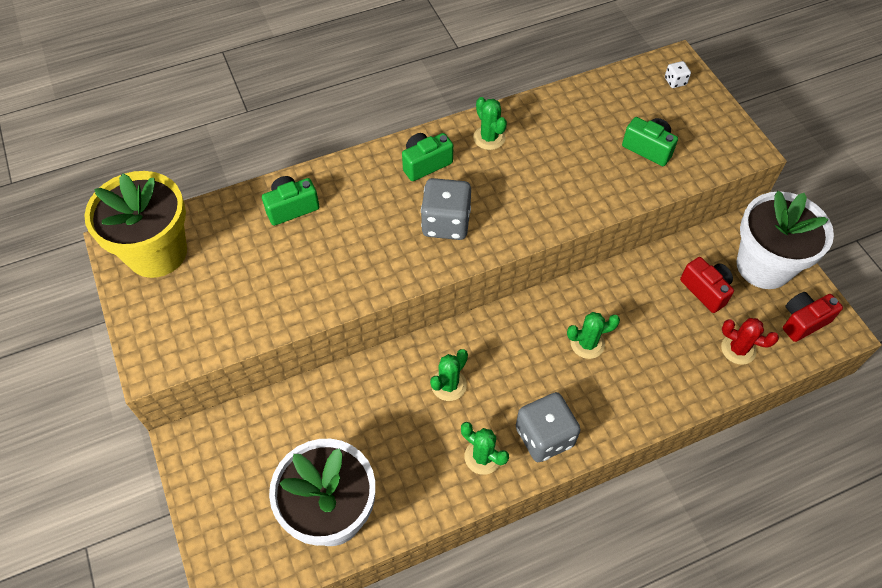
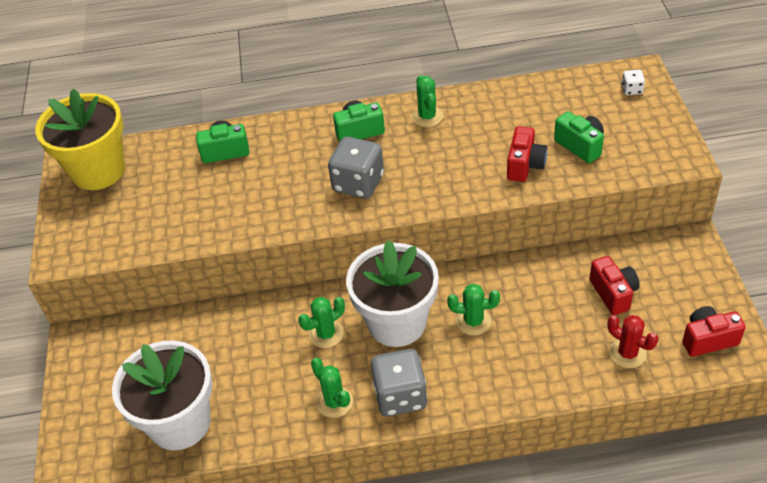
camera: 20 degrees right, 10 degrees down
white flower pot [736,191,834,289] -> white flower pot moved to [346,240,439,347]
none -> red camera [507,126,547,182]

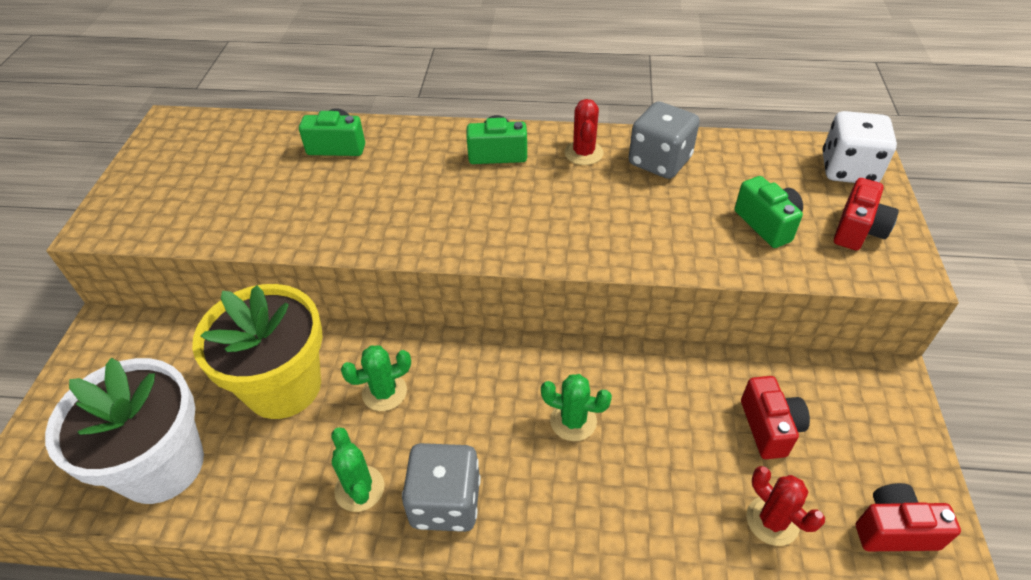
camera: 10 degrees right, 0 degrees up
yellow flower pot [35,88,125,190] -> yellow flower pot moved to [192,284,323,419]
grey dice [328,137,384,199] -> grey dice moved to [628,101,700,179]
white flower pot [346,240,439,347] -> none
green cactus [412,75,443,127] -> red cactus [564,99,604,165]
red camera [507,126,547,182] -> red camera moved to [834,178,899,250]
white dice [622,70,645,95] -> white dice [823,111,897,183], size x2.17

